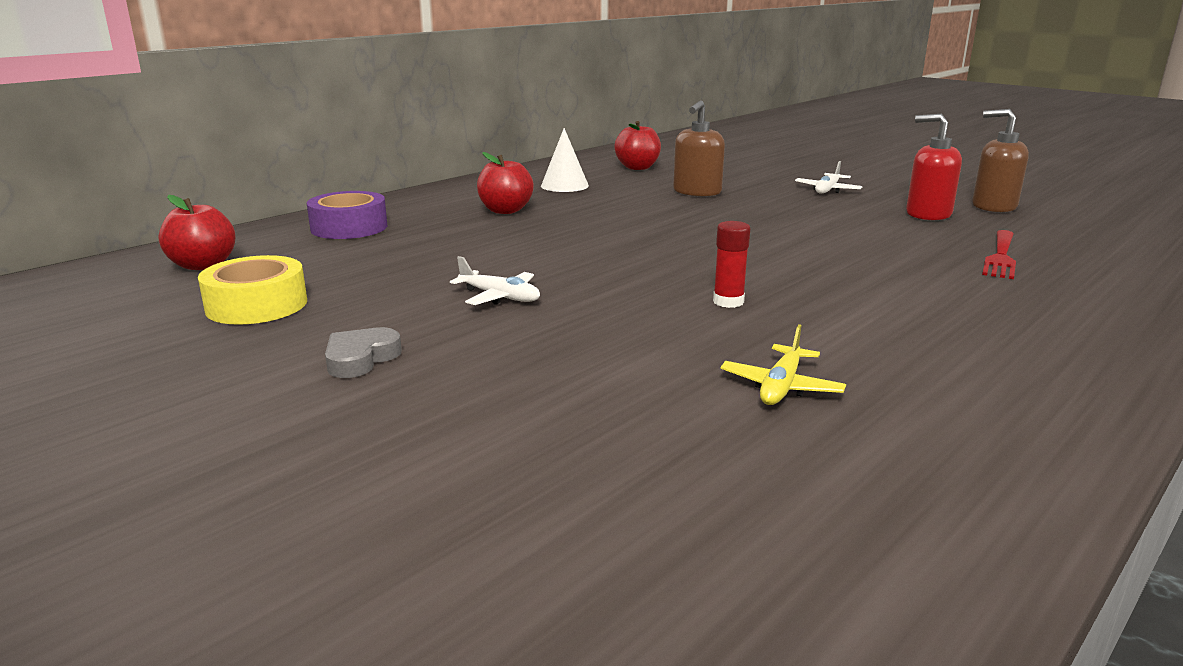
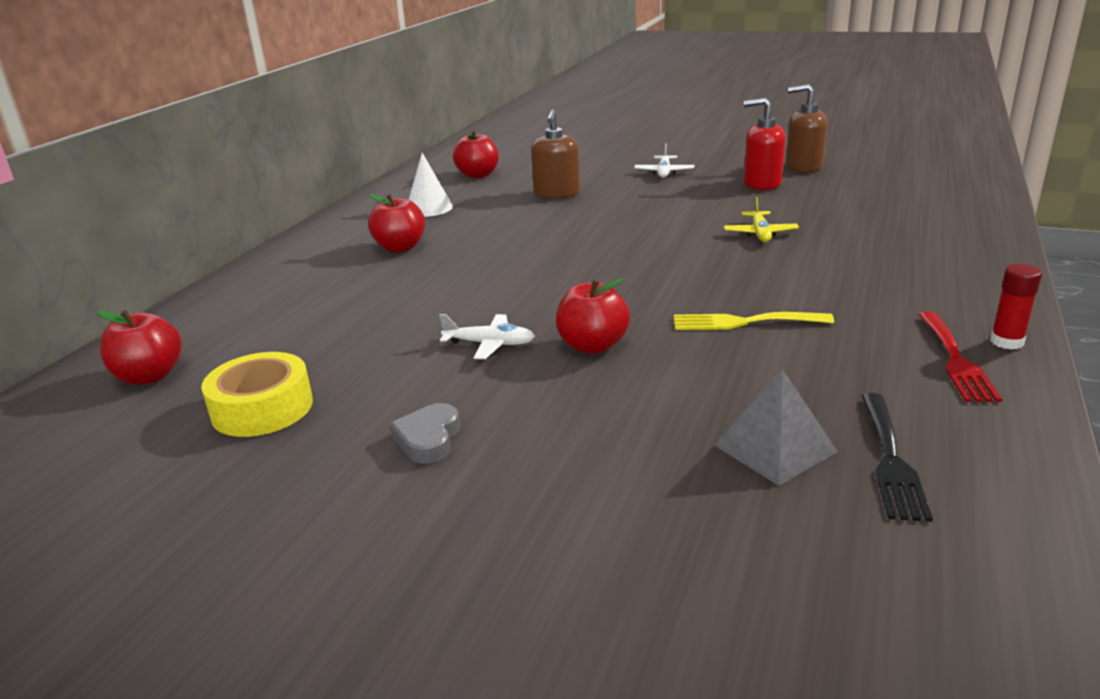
camera: 20 degrees left, 5 degrees up
purple tape [307,191,387,239] -> none
red glue stick [713,221,750,308] -> red glue stick moved to [990,264,1042,350]
yellow plane [720,324,846,405] -> yellow plane moved to [724,197,799,242]
red fork [982,230,1016,279] -> red fork moved to [919,312,1002,402]
none -> red apple [556,278,630,354]
none -> yellow fork [674,312,834,330]
none -> grey pyramid [714,369,838,486]
none -> black fork [862,393,933,522]

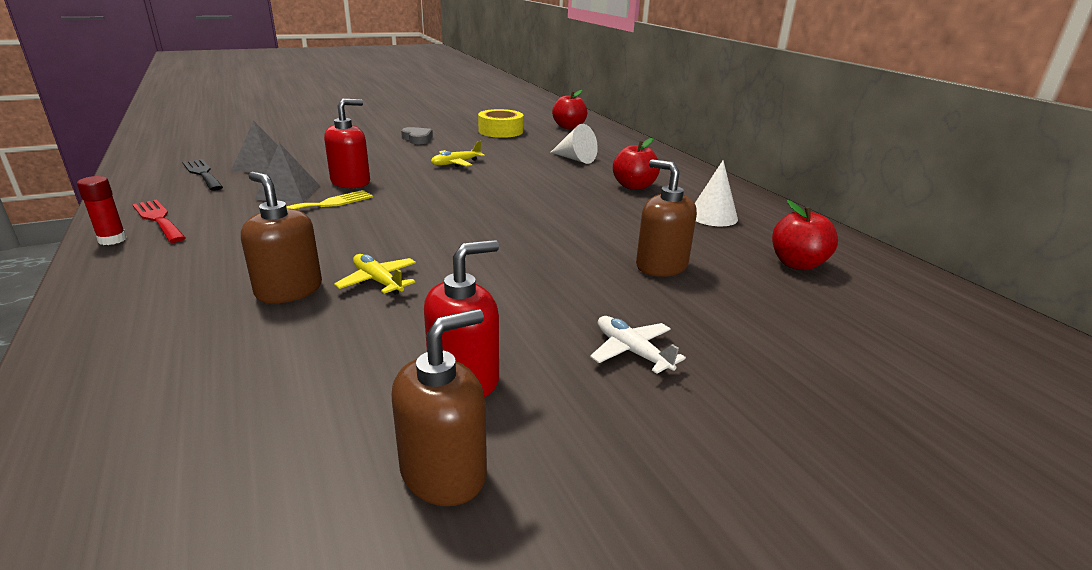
camera: 130 degrees right, 0 degrees up
white plane [439,314,535,359] -> yellow plane [431,141,485,167]
red apple [556,278,630,354] -> none
none -> brown soap dispenser [241,172,322,303]
none -> grey pyramid [255,143,320,202]
none -> red soap dispenser [324,99,370,188]
none -> white cone [550,124,598,164]

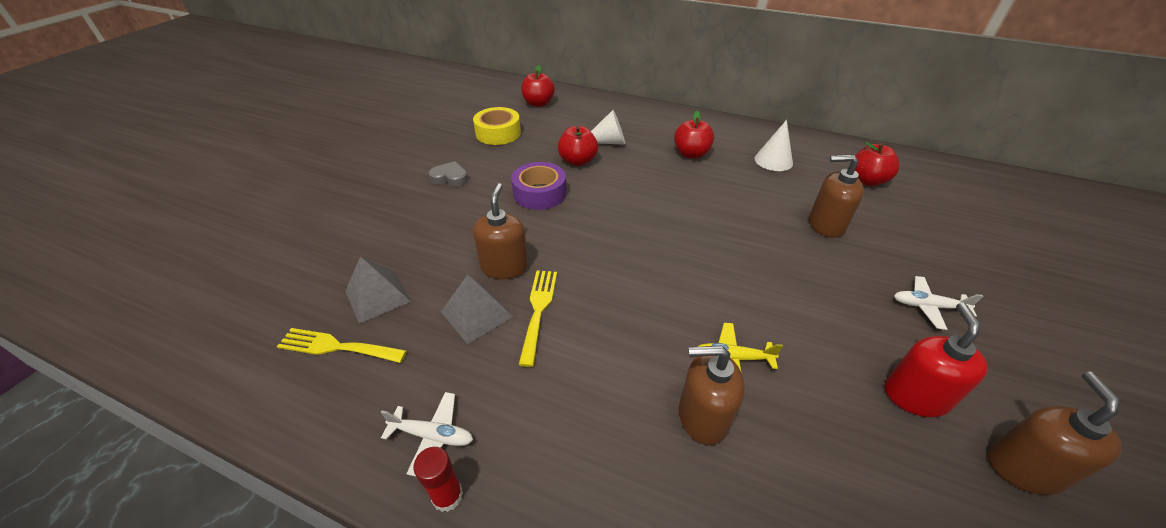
camera: 40 degrees left, 15 degrees up
red fork [132,199,186,243] -> white plane [381,392,473,477]
black fork [182,159,223,191] -> yellow fork [277,328,407,363]
red soap dispenser [324,99,370,188] -> brown soap dispenser [473,183,528,279]
yellow plane [431,141,485,167] -> purple tape [511,162,566,210]
none -> red apple [558,126,598,166]

